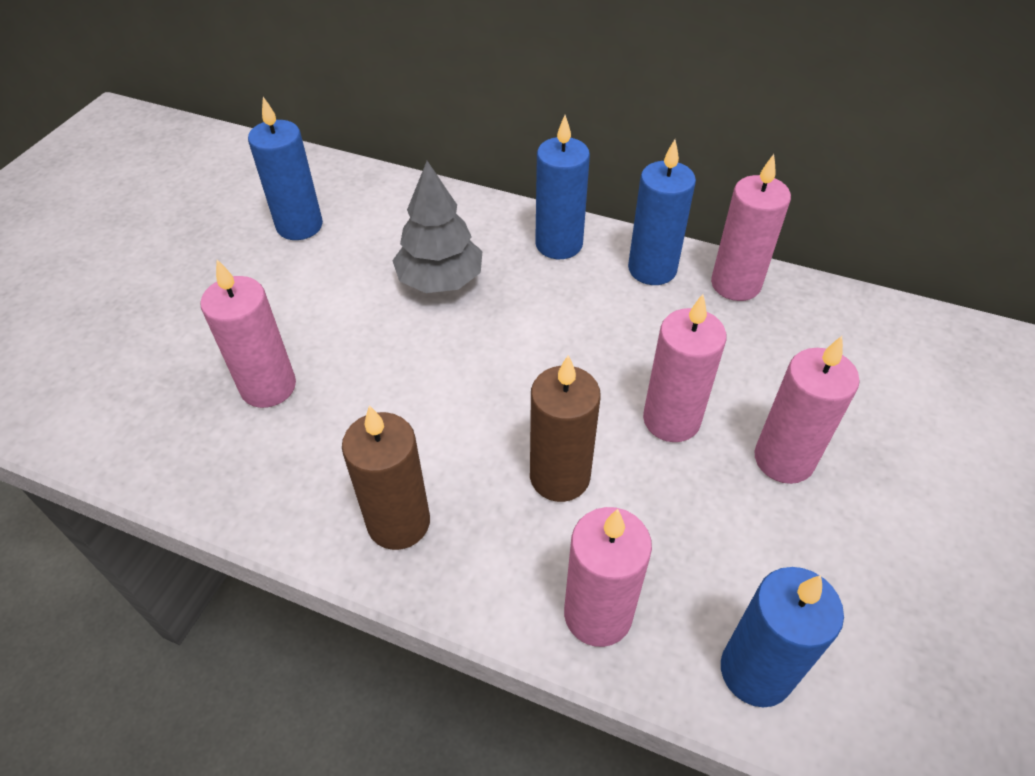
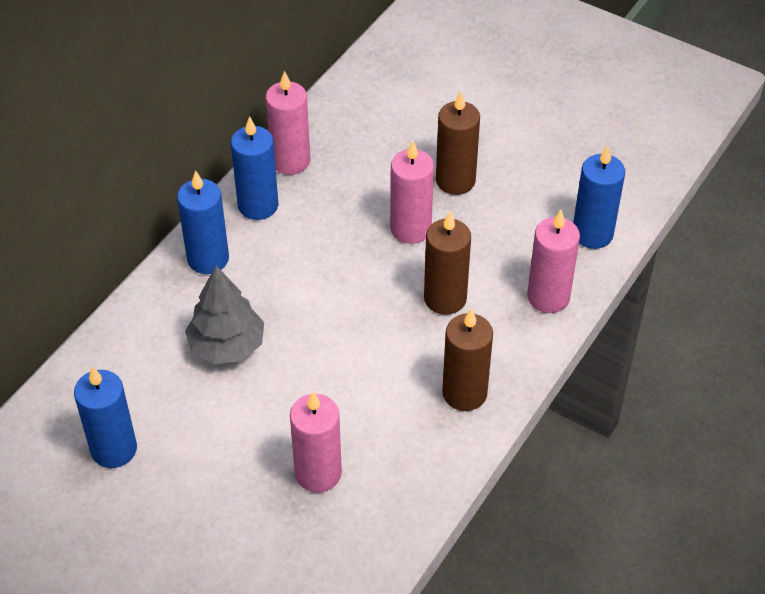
camera: 80 degrees left, 0 degrees up
pink candle [754,336,860,484] -> brown candle [436,91,480,195]

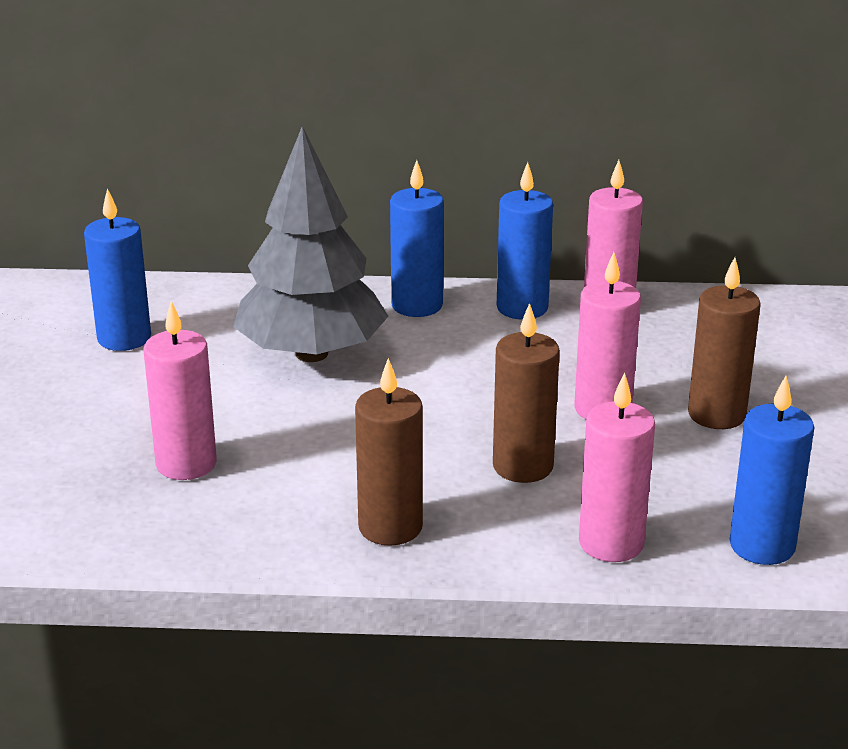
camera: 60 degrees right, 20 degrees down
grey tree [185,266,264,364] -> grey tree [233,126,388,362], size x1.56

